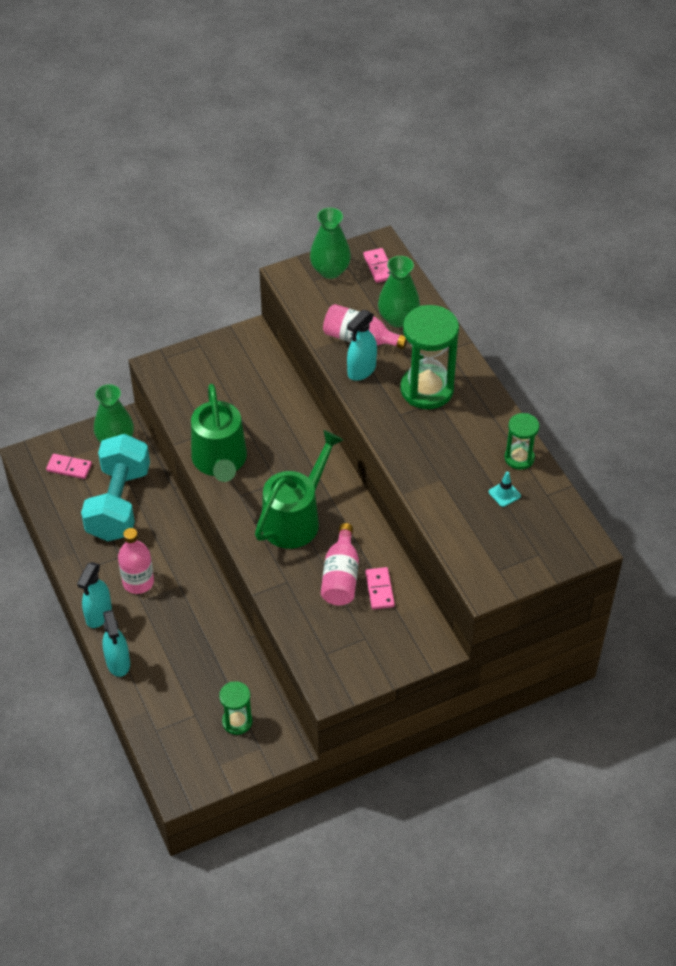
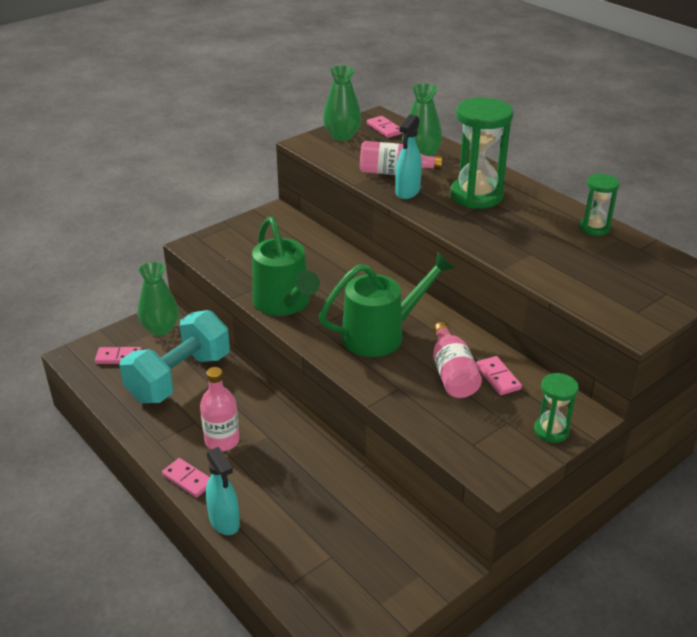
camera: 15 degrees left, 15 degrees down
turquoise spray bottle [77,562,112,628] -> pink domino [162,458,210,498]
turquoise dumbbell [81,434,150,541] -> turquoise dumbbell turned 45 degrees clockwise [119,310,230,403]
green hourglass [219,681,252,735] -> green hourglass moved to [534,373,579,443]
green watering can [255,430,343,549] -> green watering can turned 45 degrees clockwise [319,252,455,357]
turquoise traffic cone [489,472,521,507] -> none

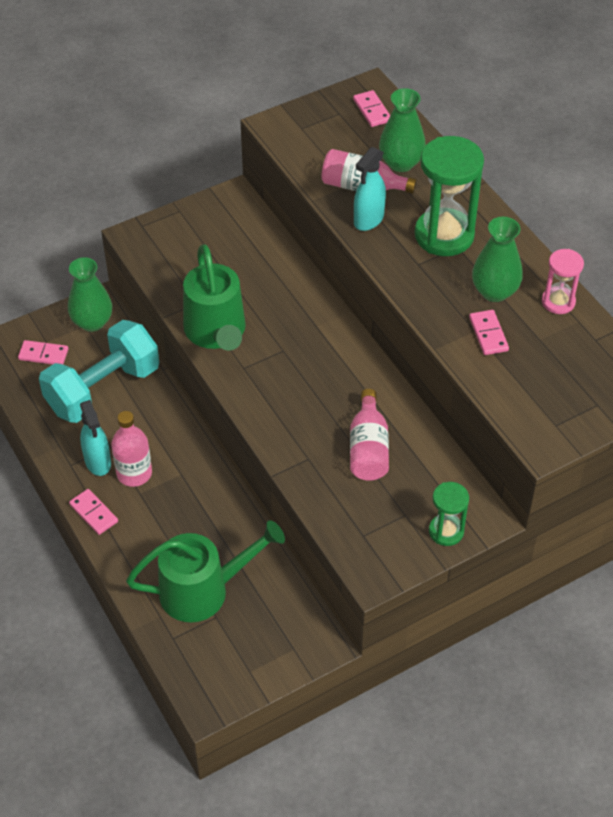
camera: 10 degrees right, 15 degrees up
turquoise spray bottle [206,447,240,535] -> turquoise spray bottle moved to [80,400,111,476]
green watering can [319,252,455,357] -> green watering can moved to [126,520,285,622]
green vase [323,65,362,141] -> green vase moved to [472,217,523,302]
pink domino [476,356,522,395] -> pink domino moved to [469,310,509,355]
green hourglass [579,173,620,236] -> pink hourglass [542,249,584,314]

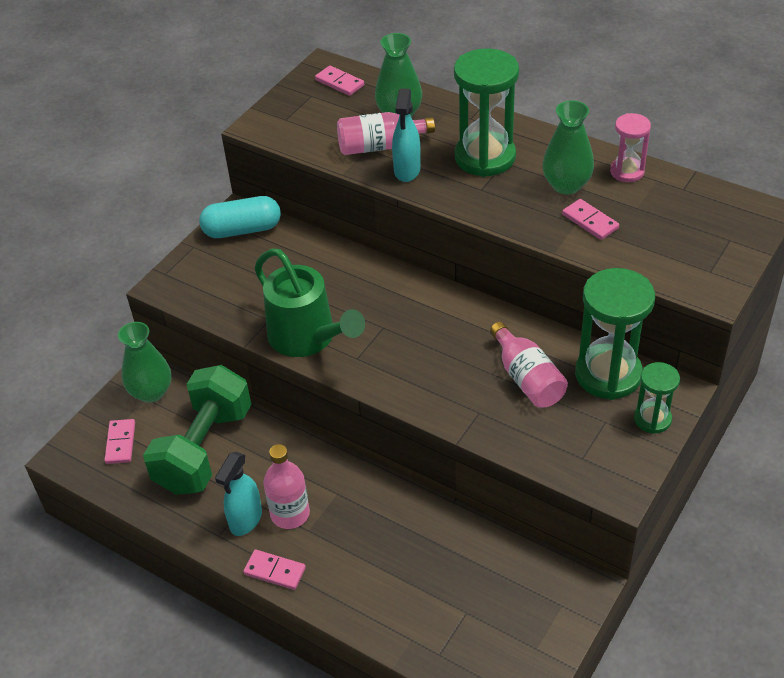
camera: 25 degrees left, 5 degrees down
pink domino [18,340,68,364] -> pink domino turned 75 degrees counterclockwise [104,419,135,464]
turquoise dumbbell [39,320,159,423] -> green dumbbell [143,365,252,495]
turquoise spray bottle [80,400,111,476] -> turquoise spray bottle turned 75 degrees clockwise [215,452,262,536]
green watering can [126,520,285,622] -> none
none -> turquoise capsule [199,196,281,238]
none -> green hourglass [575,268,655,400]

